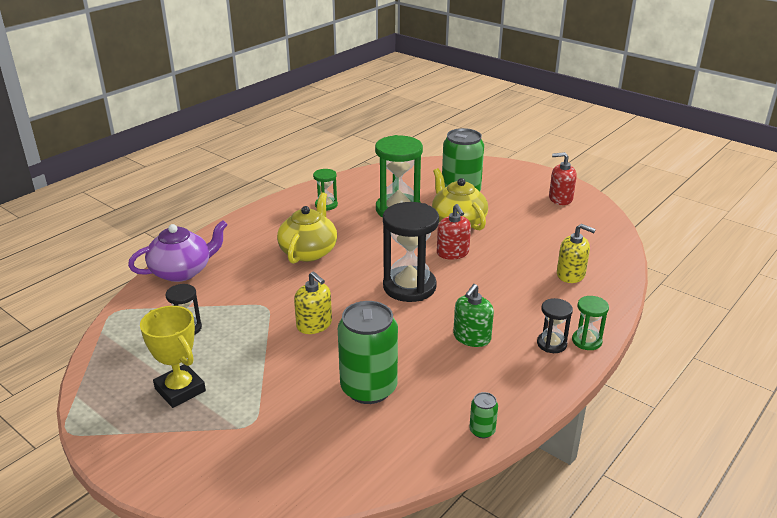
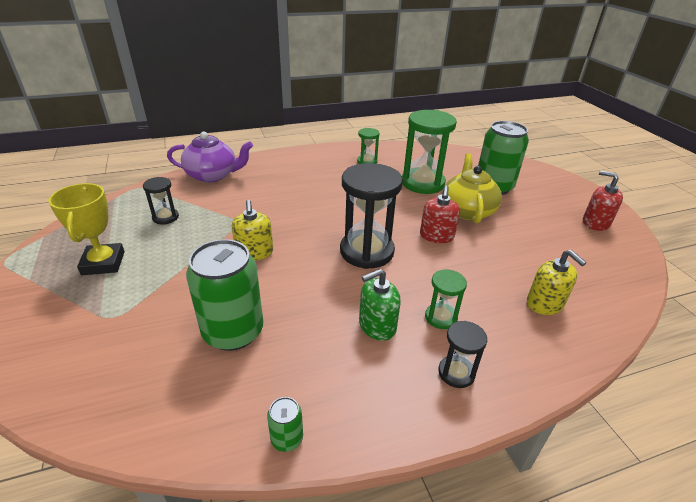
camera: 30 degrees right, 5 degrees up
yellow teapot [277,192,337,264] -> none
green hourglass [572,296,609,350] -> green hourglass moved to [425,269,467,329]

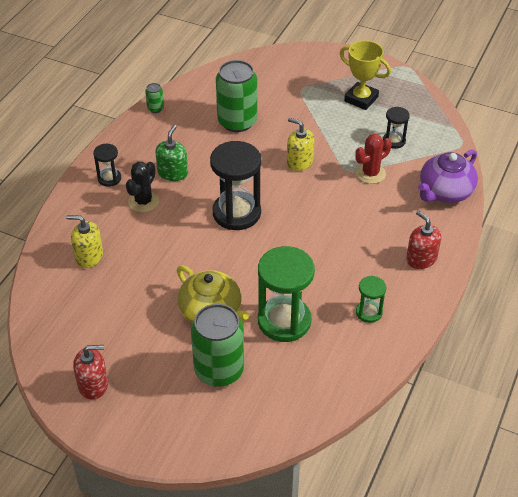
camera: 135 degrees right, 10 degrees up
red soap dispenser [420,186,460,243] -> red soap dispenser moved to [406,211,442,269]
green hourglass [425,269,467,329] -> black cactus [126,162,159,212]
none -> red cactus [355,134,392,184]

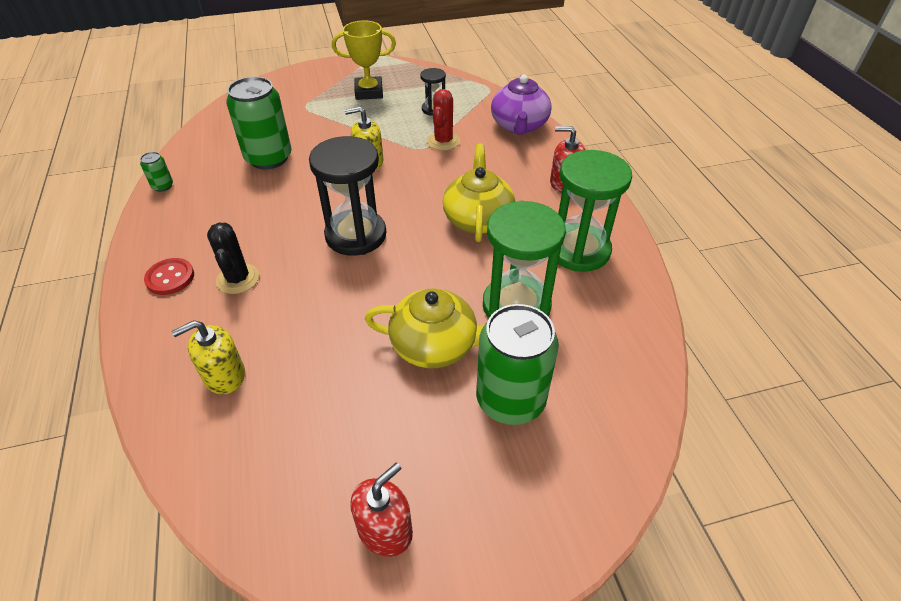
camera: 40 degrees left, 0 degrees up
black hourglass [93,144,121,187] -> red button [144,258,194,295]
green soap dispenser [155,125,188,181] -> none
green hourglass [356,276,386,323] -> green hourglass [558,150,632,272], size x1.99
none -> yellow teapot [443,144,515,242]

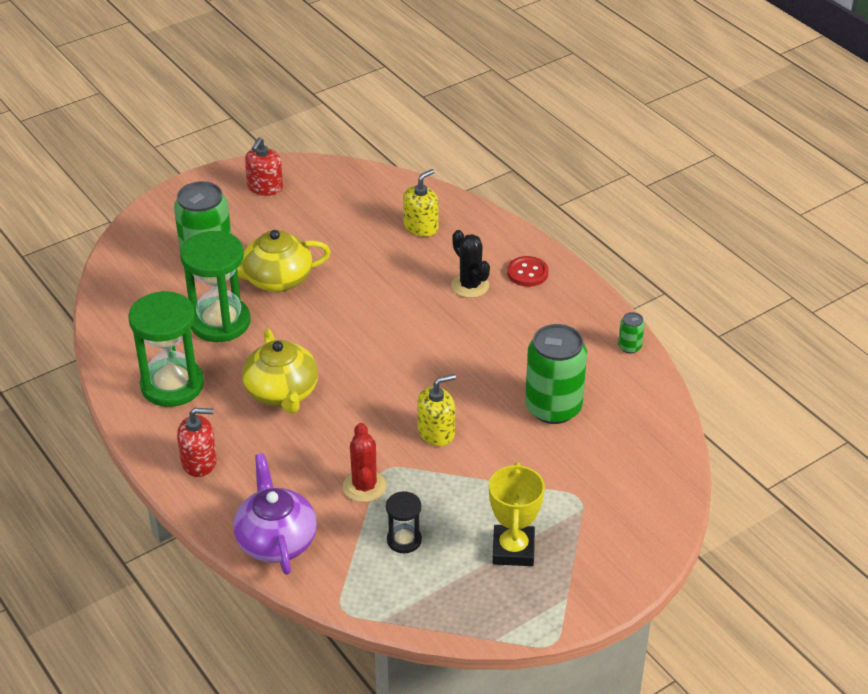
camera: 160 degrees right, 5 degrees down
black hourglass [309,136,386,256] -> none
yellow trophy [332,21,396,100] -> yellow trophy turned 60 degrees counterclockwise [489,462,545,566]

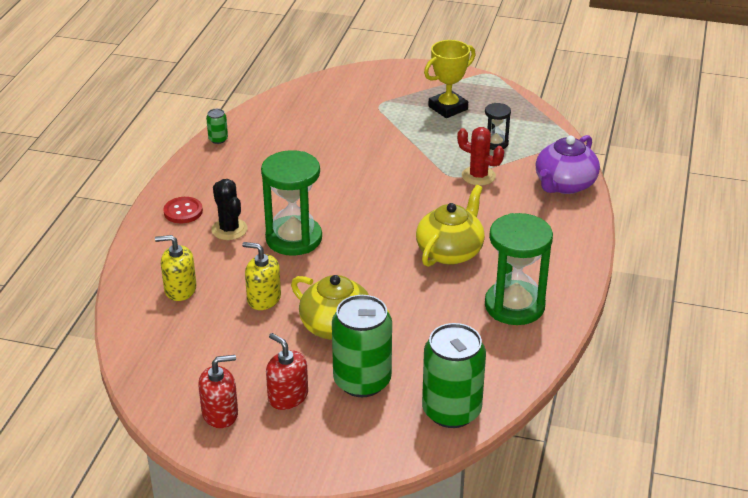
camera: 130 degrees left, 5 degrees down
red soap dispenser [177,408,217,477] -> red soap dispenser moved to [266,333,308,410]
green hourglass [180,231,251,342] -> green hourglass moved to [261,150,322,256]
red cactus [343,423,386,502] -> red cactus turned 75 degrees clockwise [457,127,504,186]
yellow soap dispenser [418,374,456,446] -> yellow soap dispenser moved to [242,242,281,310]
black cactus [451,230,490,298] -> black cactus turned 45 degrees counterclockwise [211,179,248,240]
green can [525,324,587,424] -> green can moved to [422,323,486,428]

